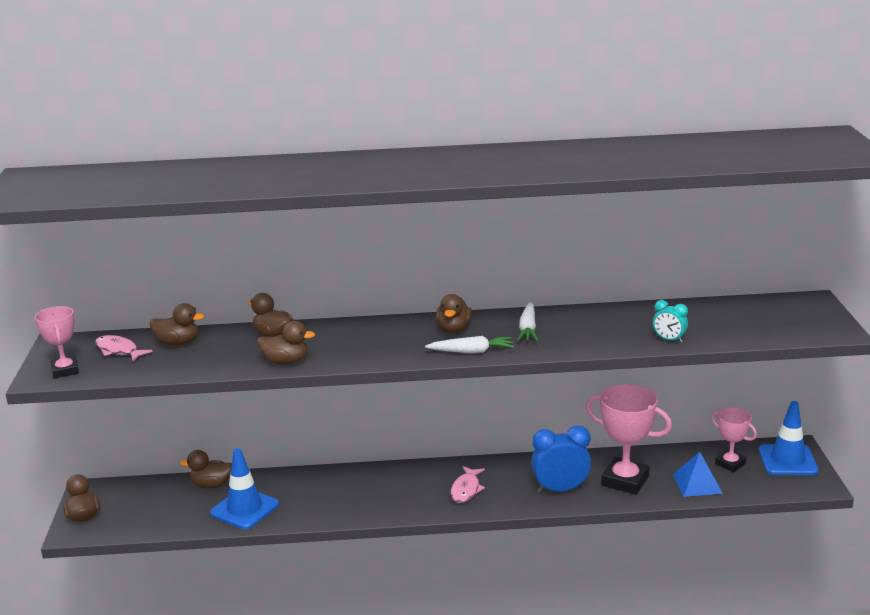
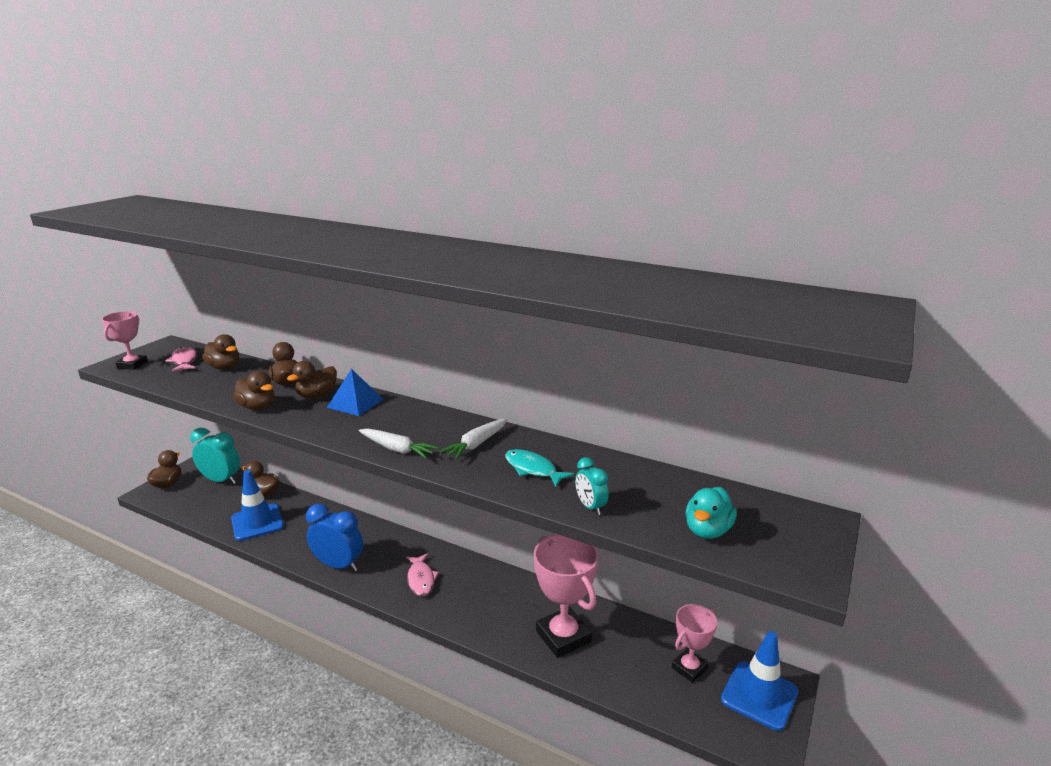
camera: 30 degrees right, 0 degrees up
brown duck [436,294,472,333] -> brown duck moved to [287,361,337,398]
pink fish [451,466,485,503] -> pink fish turned 60 degrees counterclockwise [406,553,439,596]
blue clock [531,425,591,493] -> blue clock moved to [306,504,363,572]
blue pyramid [673,452,723,497] -> blue pyramid moved to [327,369,384,416]
pink trophy [711,407,757,472] -> pink trophy turned 60 degrees clockwise [672,604,717,683]
none -> turquoise clock [190,428,240,484]
none -> turquoise fish [505,449,574,487]
none -> turquoise duck [685,487,737,539]

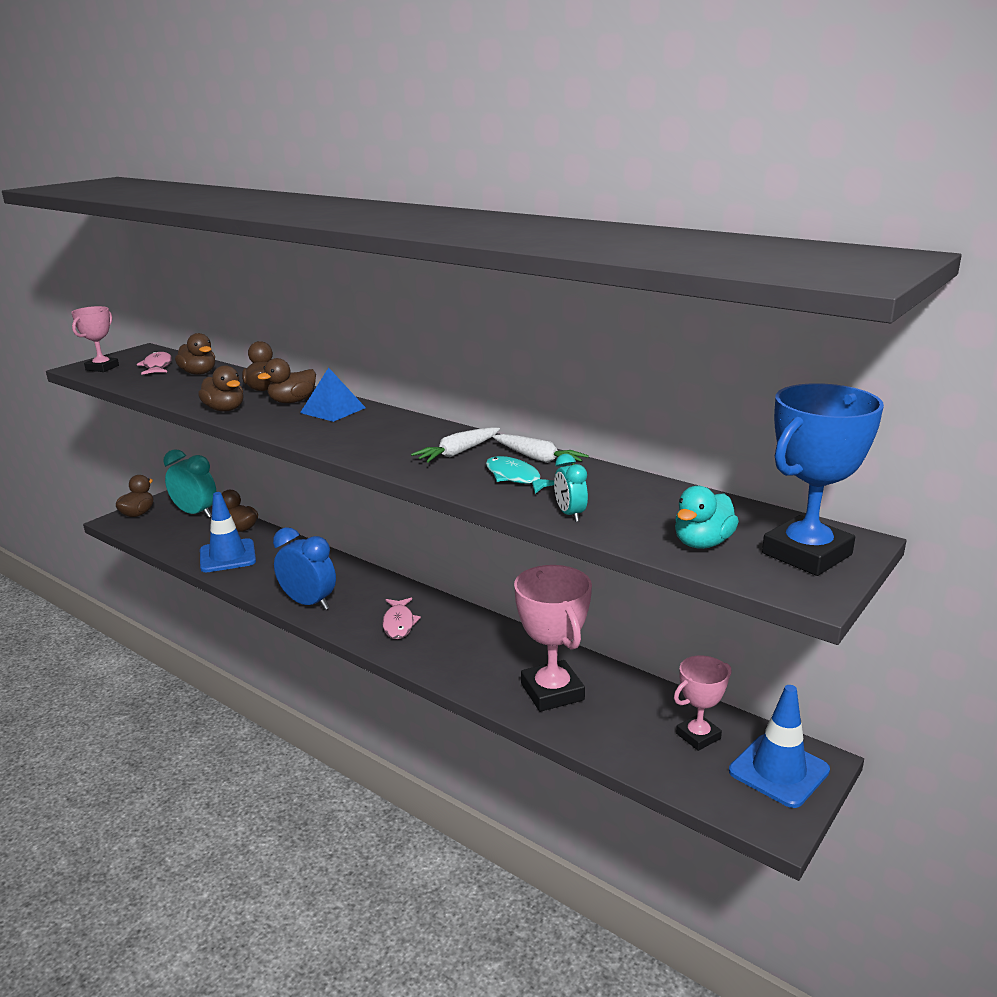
camera: 10 degrees right, 0 degrees up
white carrot [359,428,439,459] -> white carrot moved to [493,434,589,465]
none -> blue trophy [762,383,884,576]

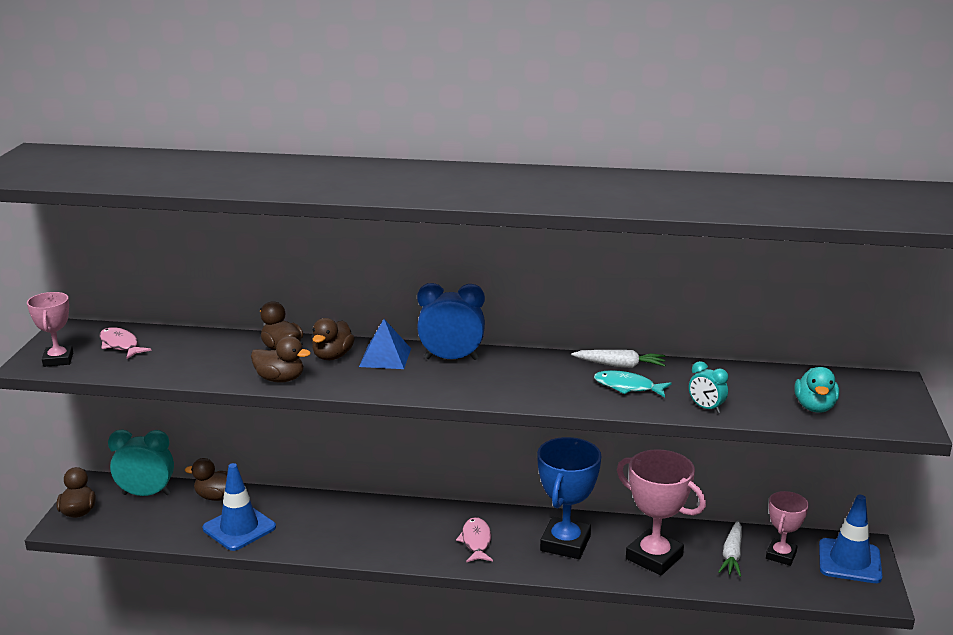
camera: 30 degrees left, 0 degrees up
brown duck [175,333,215,375] -> none
blue clock [273,527,336,610] -> blue clock moved to [417,283,485,360]
pink fish [382,598,421,639] -> pink fish turned 150 degrees counterclockwise [456,517,493,562]
white carrot [411,427,500,463] -> white carrot moved to [718,521,742,577]
blue trophy [762,383,884,576] -> blue trophy moved to [537,437,601,559]

